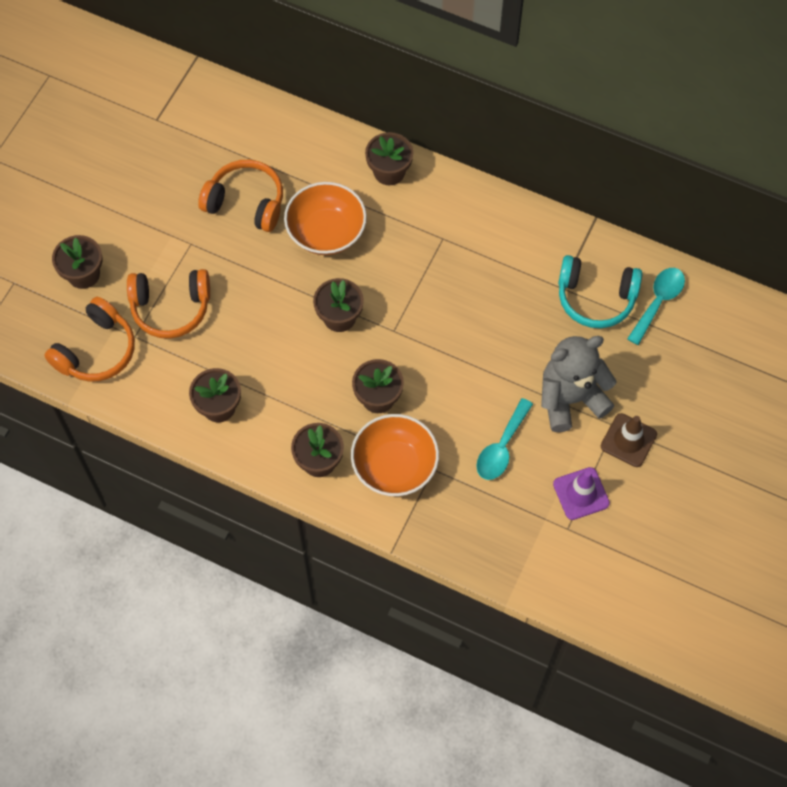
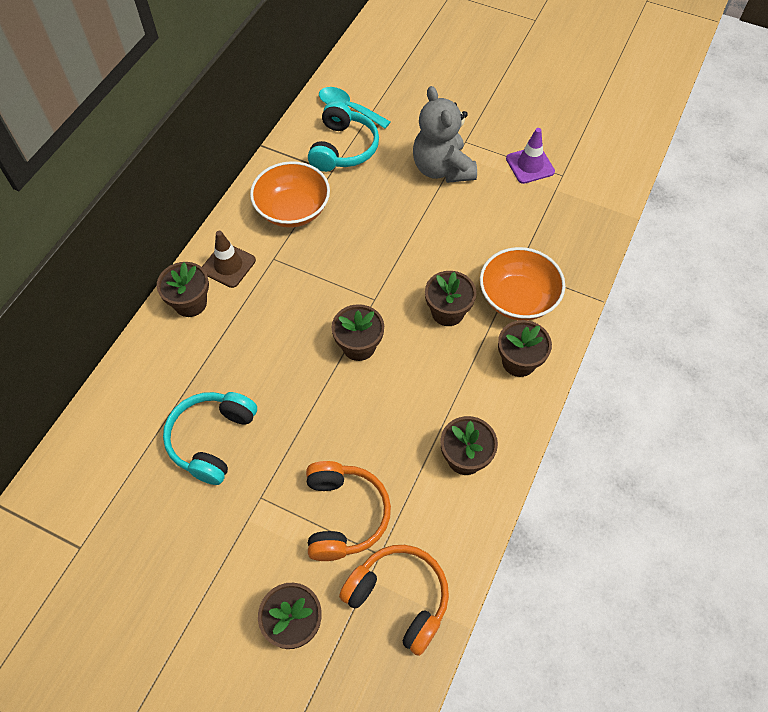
camera: 90 degrees left, 5 degrees down
orange headphones [198,160,283,232] -> turquoise headphones [163,392,257,485]
orange bowl [284,182,367,255] -> orange bowl moved to [250,161,330,228]
turquoise spoon [476,398,533,480] -> none
brown traffic cone [601,413,657,467] -> brown traffic cone moved to [202,231,256,288]

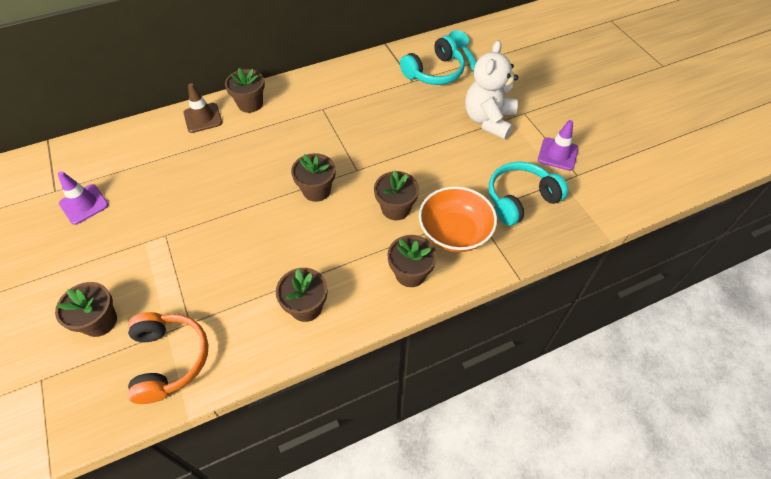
camera: 40 degrees right, 5 degrees down
turquoise headphones [163,392,257,485] -> turquoise headphones moved to [489,162,568,226]
brown traffic cone [202,231,256,288] -> brown traffic cone moved to [184,83,222,133]
orange bowl [250,161,330,228] -> none
orange headphones [306,461,391,561] -> none
grey teddy bear [413,86,477,183] -> white teddy bear [465,40,518,139]
none -> purple traffic cone [58,171,109,225]

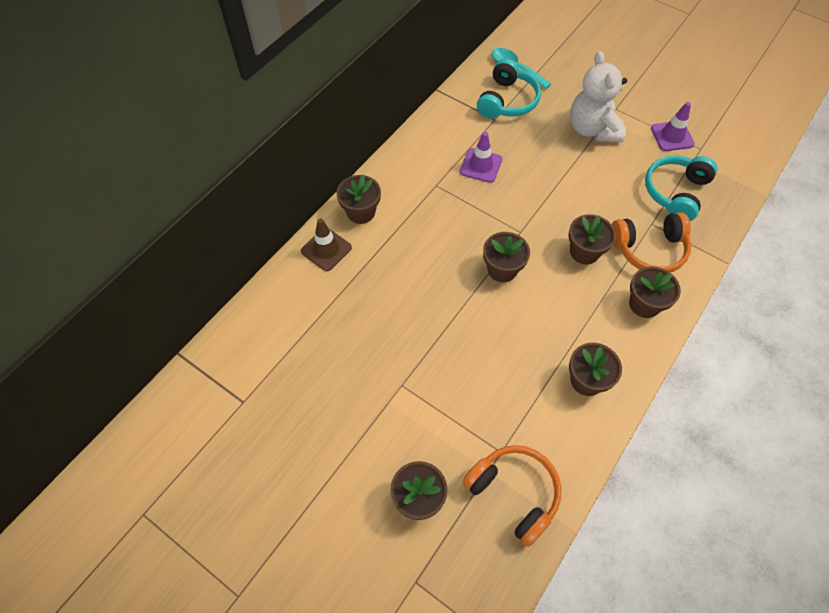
camera: 30 degrees left, 5 degrees up
purple traffic cone [58,171,109,225] -> purple traffic cone moved to [460,132,502,183]
orange bowl [419,186,497,252] -> orange headphones [612,212,691,273]

